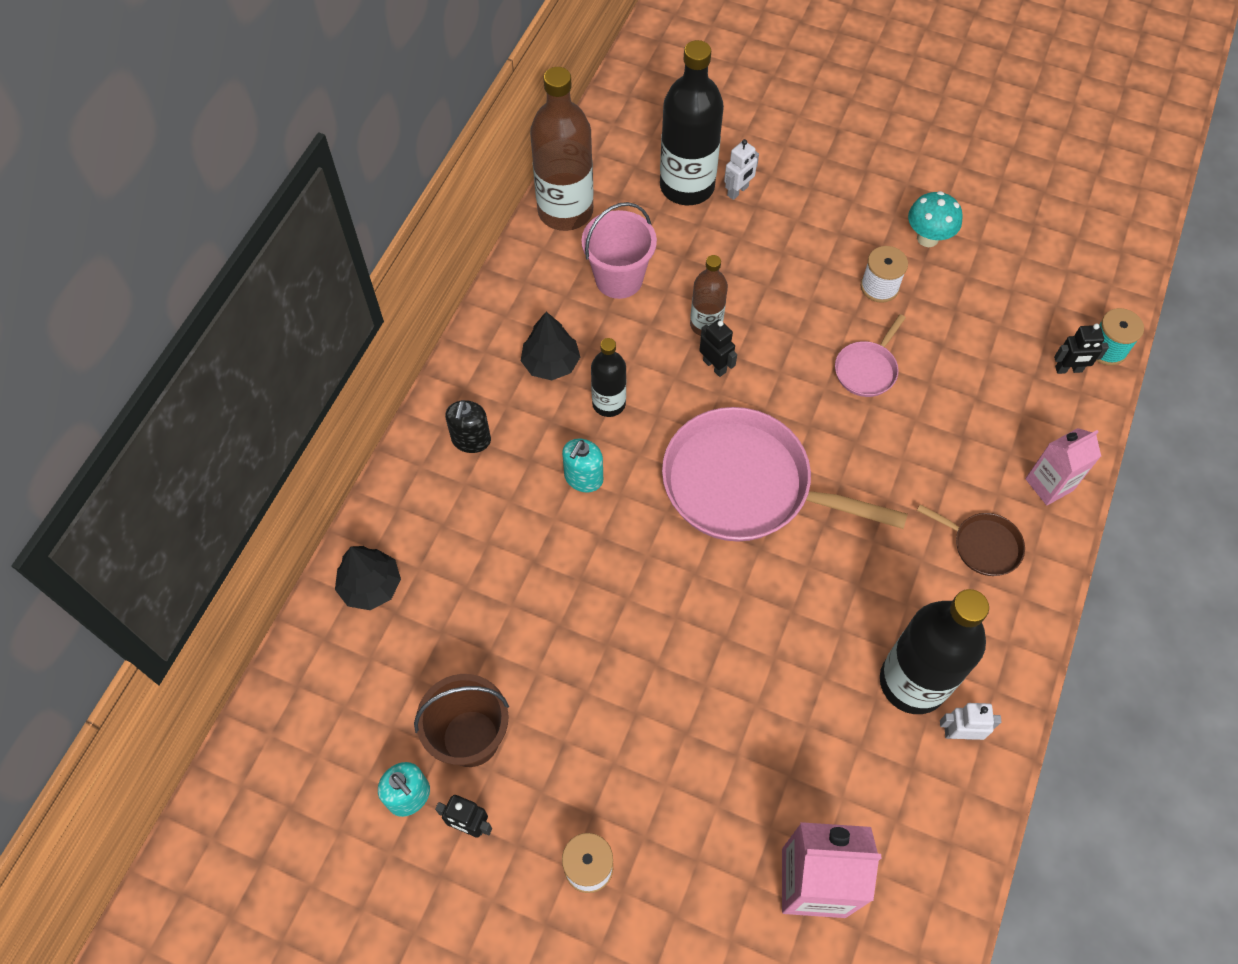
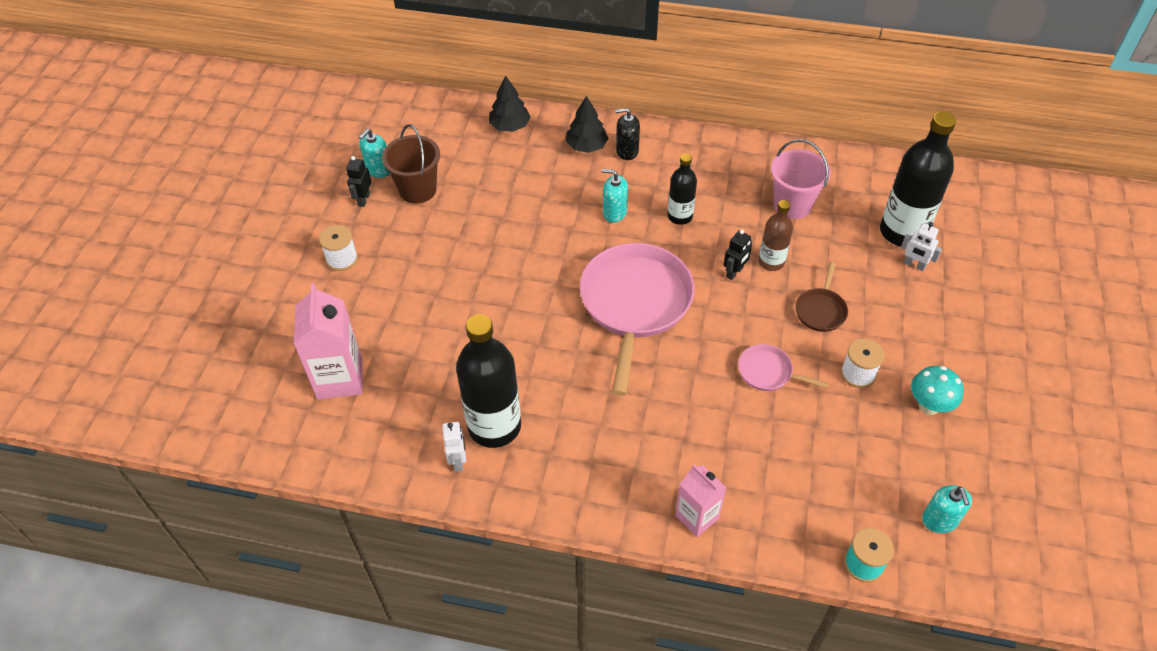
camera: 80 degrees right, 10 degrees down
black tree [521,312,580,381] -> black tree moved to [566,96,609,153]
brown bottle [530,67,594,231] -> none
brown pan [917,504,1025,576] -> brown pan moved to [795,262,848,332]
black robot [1054,324,1109,374] -> none
none -> turquoise soap dispenser [922,485,972,533]

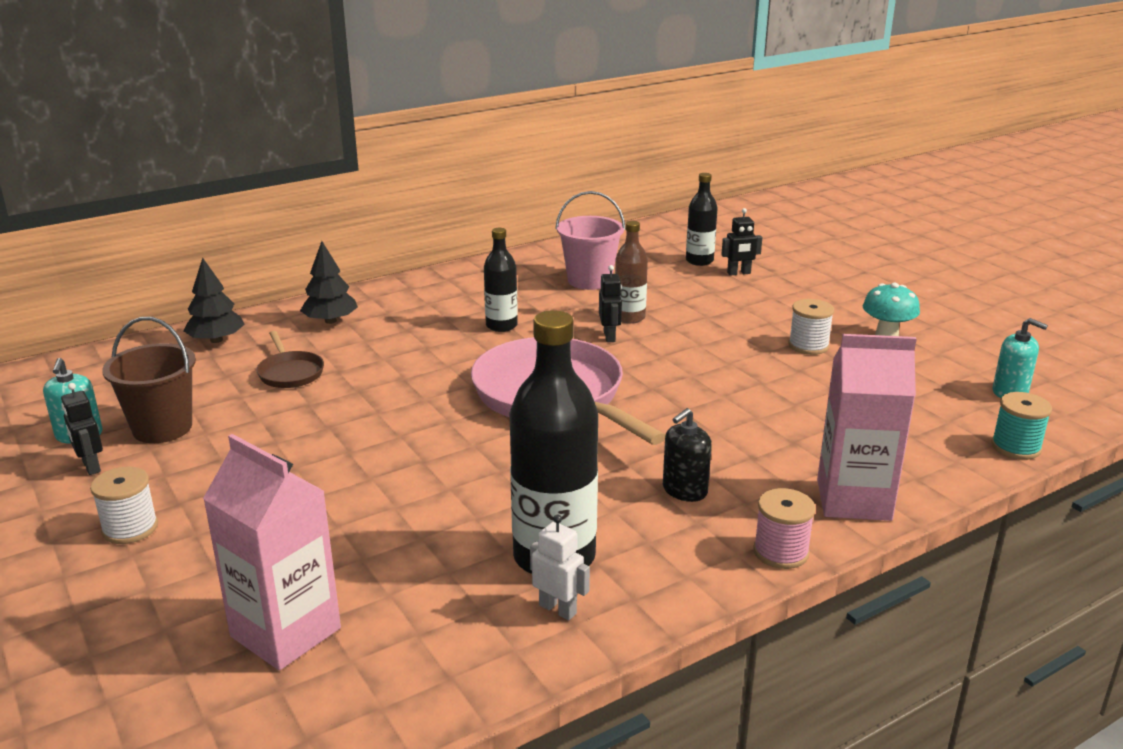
camera: 45 degrees left, 25 degrees down
turquoise soap dispenser [602,169,628,223] -> none
black soap dispenser [615,108,640,160] -> black soap dispenser moved to [663,408,711,502]
pink carton [675,464,726,537] -> pink carton [817,334,917,521], size x1.57
pink pan [738,344,828,391] -> none
brown pan [795,262,848,332] -> brown pan moved to [256,331,324,388]
black bottle [880,111,956,247] -> black bottle [686,173,718,266], size x0.55
white robot [901,222,942,271] -> black robot [721,208,762,276]
none -> pink spool [753,488,816,569]

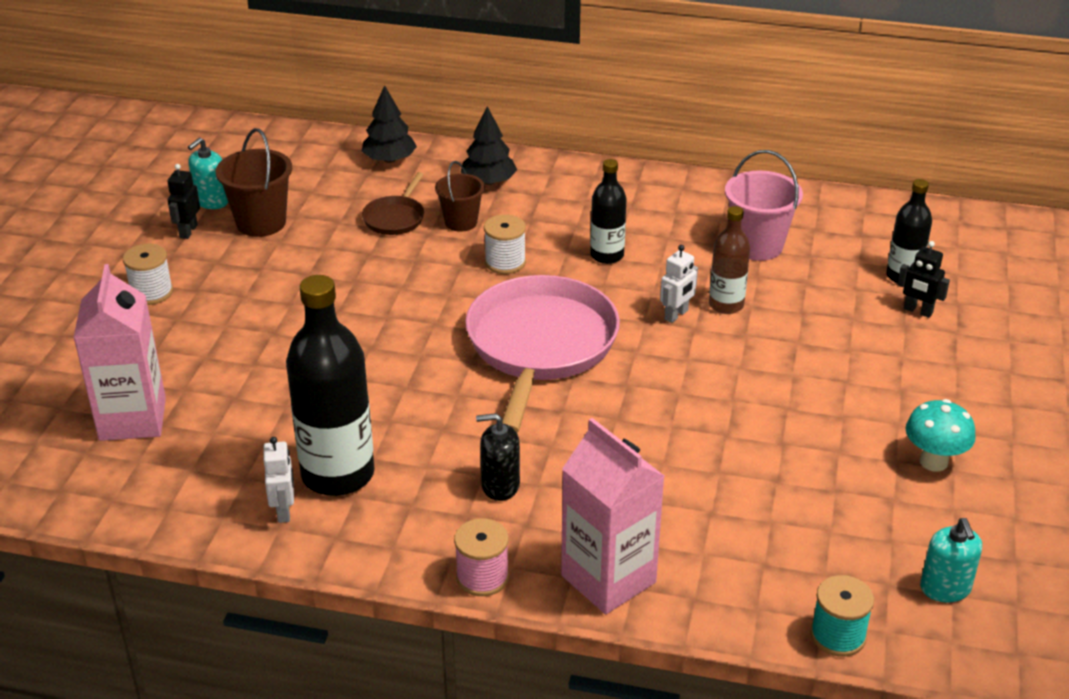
camera: 45 degrees right, 10 degrees up
black robot [599,265,622,342] -> white robot [660,245,698,323]
white spool [788,299,834,355] -> white spool moved to [484,214,526,274]
none -> brown bucket [435,161,485,232]

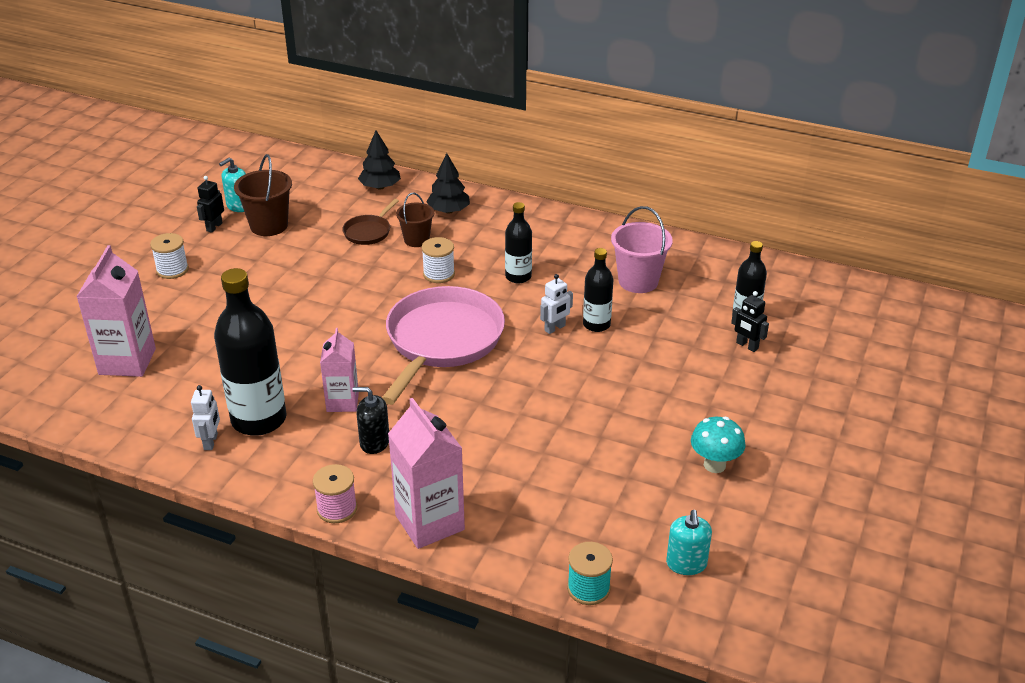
camera: 10 degrees right, 0 degrees up
brown bottle [709,206,750,314] -> black bottle [583,248,613,332]
none -> pink carton [320,328,359,412]

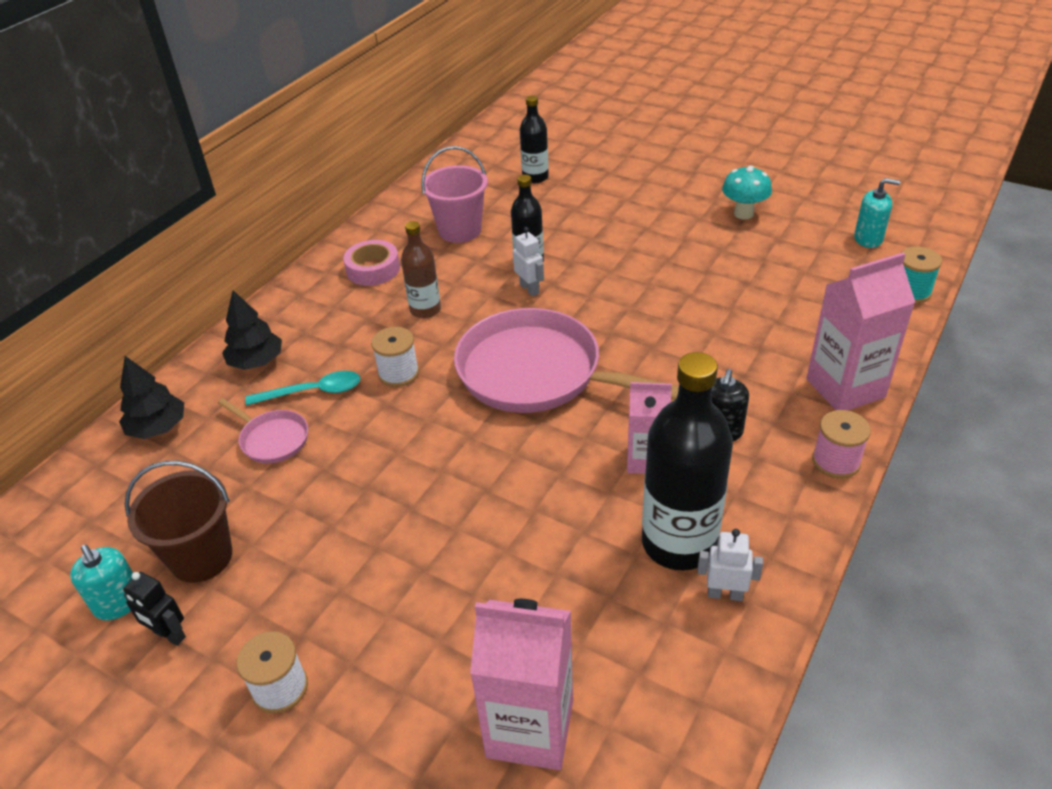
camera: 80 degrees left, 5 degrees up
brown pan [342,199,399,245] -> pink pan [218,398,308,463]
brown bucket [396,193,434,247] -> turquoise spoon [245,371,360,406]
black bottle [505,202,532,283] -> brown bottle [401,221,441,318]
black robot [731,291,769,352] -> none
none -> pink tape [343,240,400,286]

